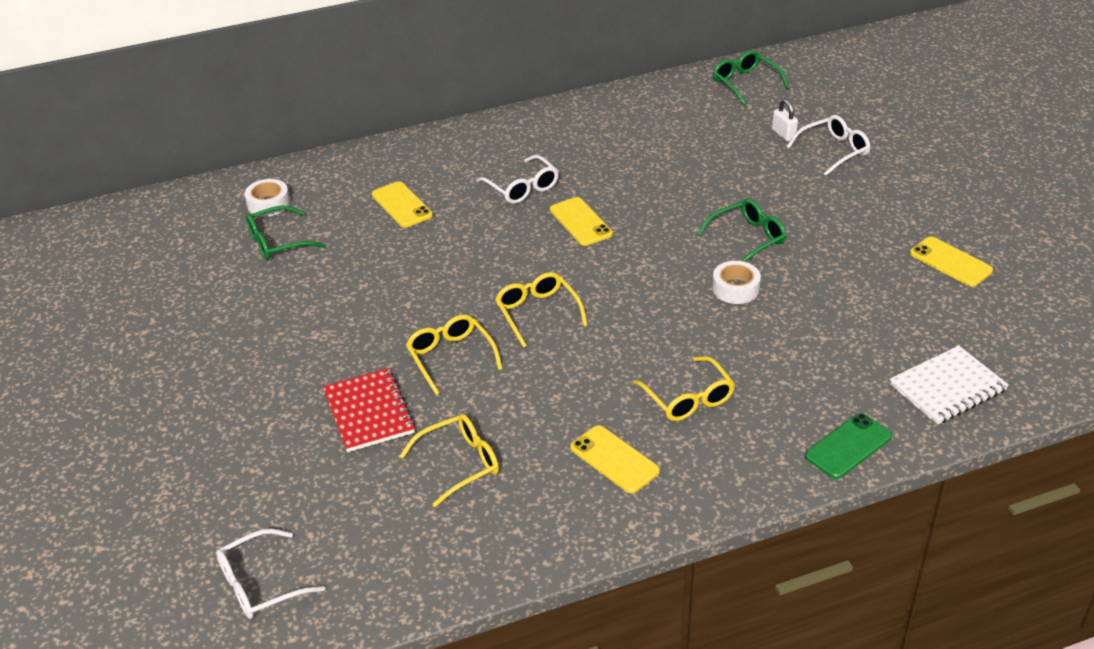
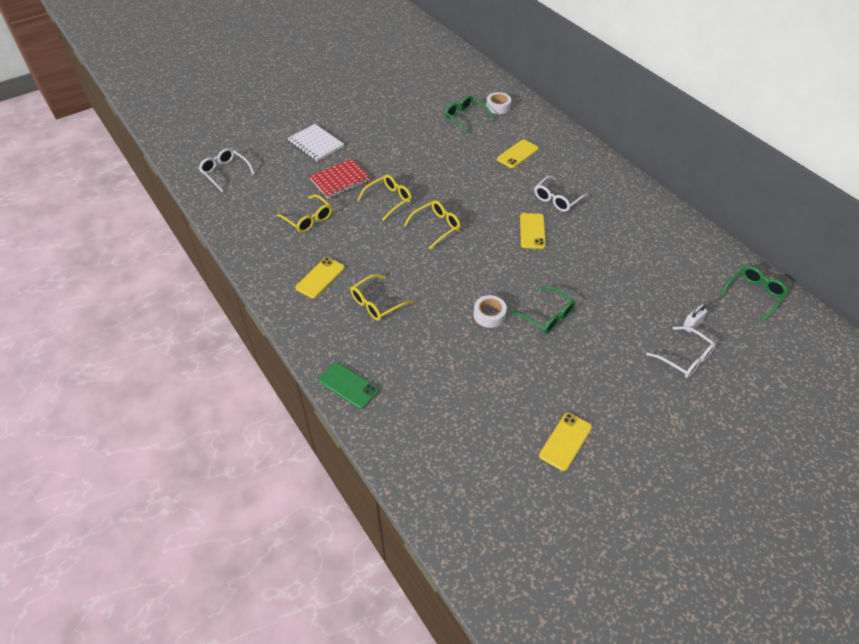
camera: 75 degrees right, 10 degrees up
yellow phone [550,197,613,246] -> yellow phone turned 45 degrees counterclockwise [520,213,546,249]
white notebook [889,345,1009,425] -> white notebook moved to [288,124,344,161]

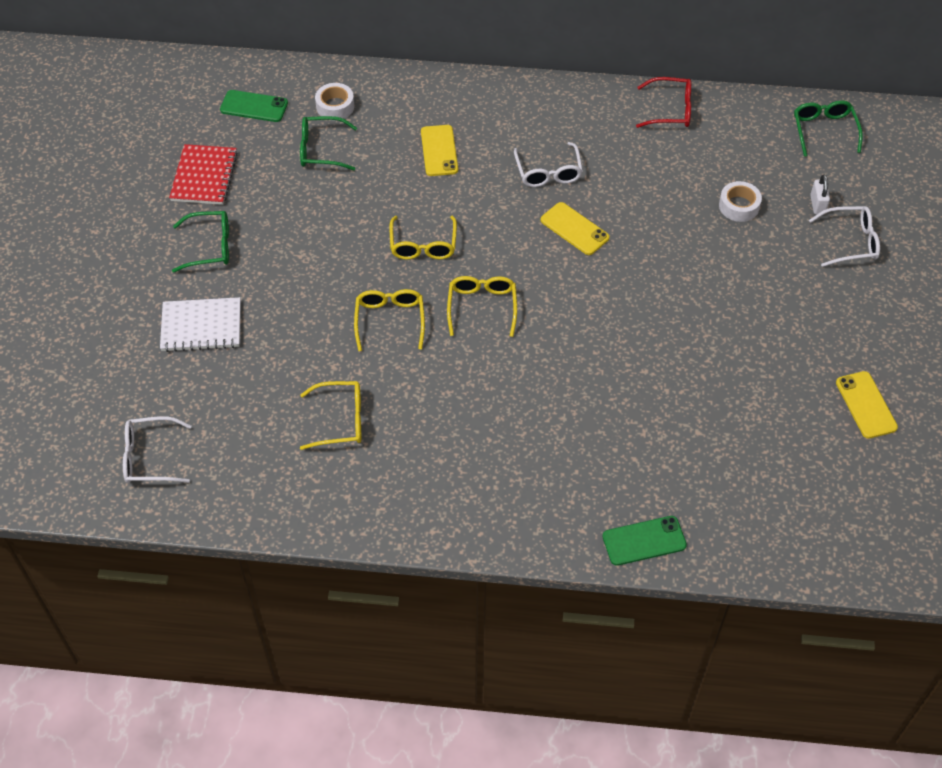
camera: 50 degrees left, 5 degrees up
yellow phone [296,257,345,298] -> none
red notebook [309,159,371,198] -> red notebook moved to [169,144,238,205]
yellow glasses [351,274,413,321] -> yellow glasses moved to [389,216,457,260]
white tape [474,295,507,328] -> white tape moved to [719,181,762,222]
green glasses [511,286,576,334] -> green glasses moved to [172,211,229,273]
none -> green phone [220,90,288,122]
none -> red glasses [636,77,691,128]

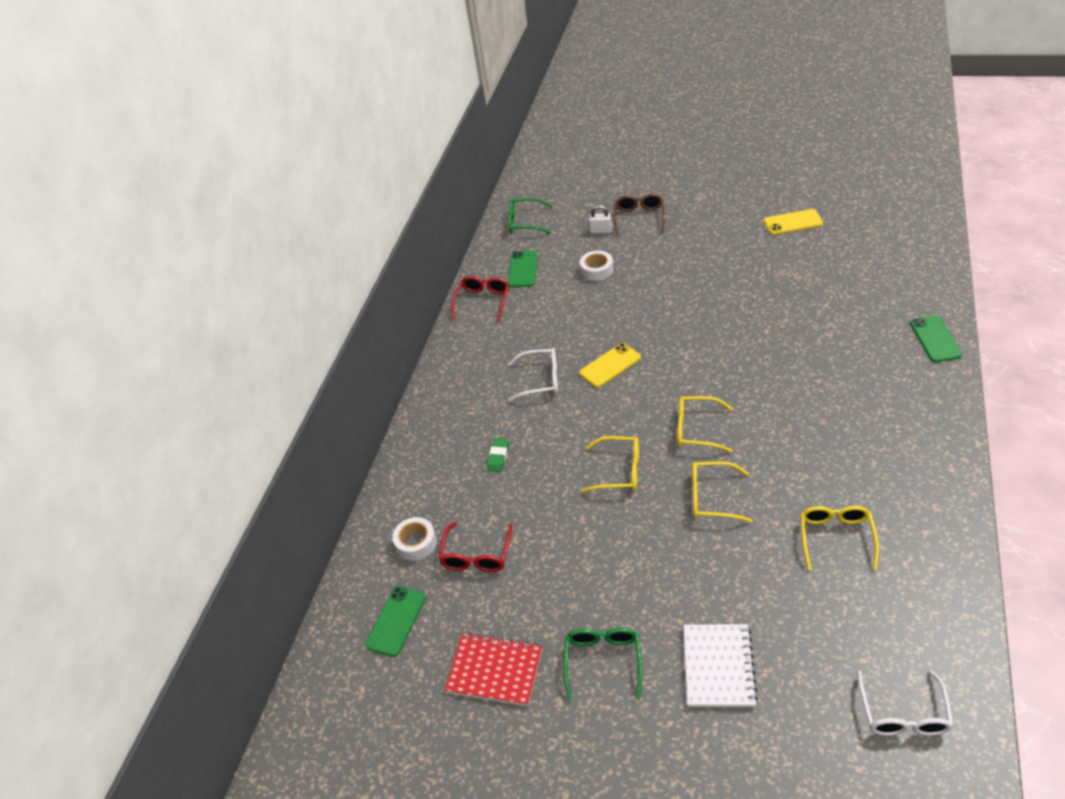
camera: 75 degrees left, 10 degrees down
green glasses [300,116,357,171] -> red glasses [439,522,513,572]
yellow phone [421,125,458,176] -> green eraser [487,438,509,472]
white glasses [809,206,880,267] -> brown glasses [614,193,666,236]
none -> green phone [508,250,537,288]

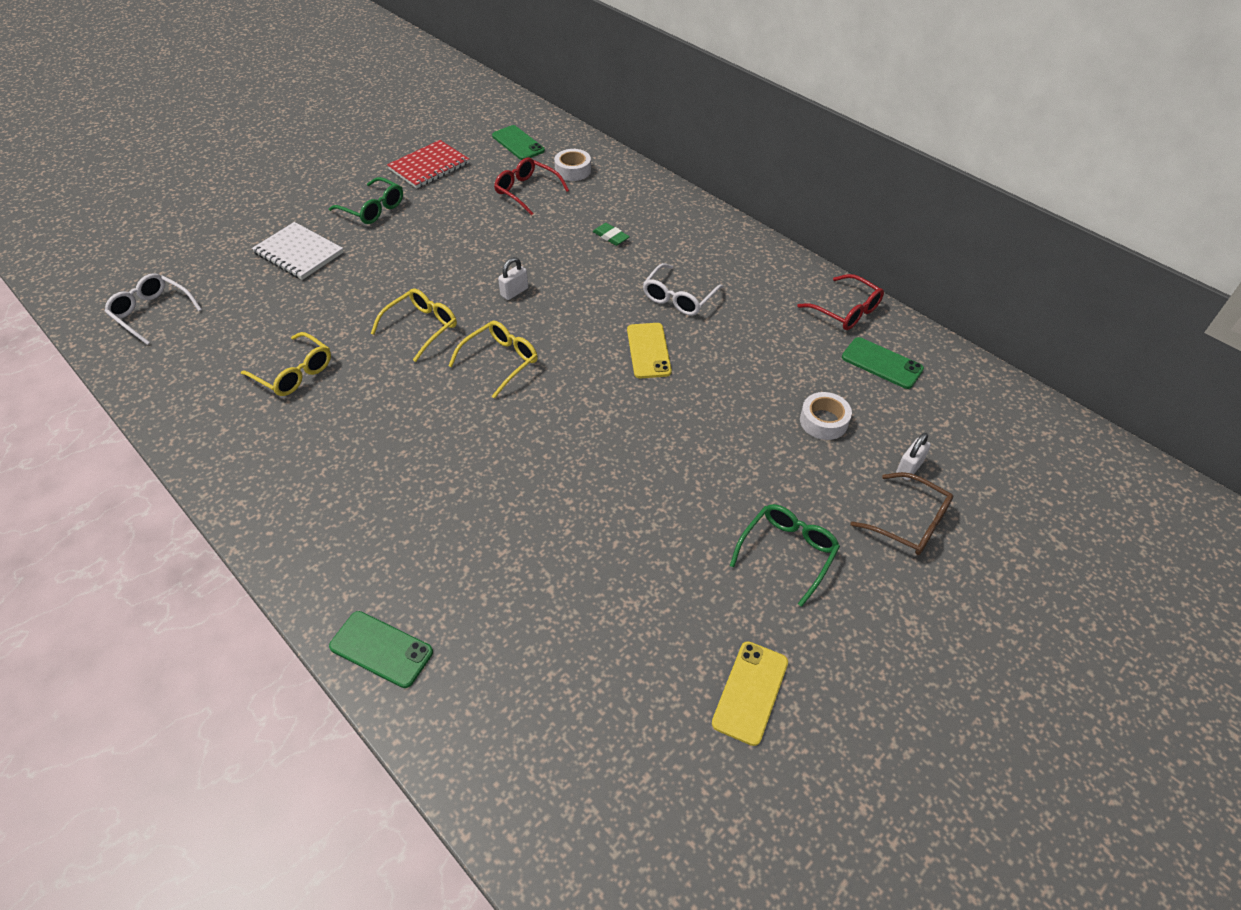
camera: 115 degrees right, 5 degrees up
green glasses [508,198,553,234] -> green glasses moved to [730,504,840,607]
yellow glasses [581,436,639,493] -> white padlock [498,257,528,300]

